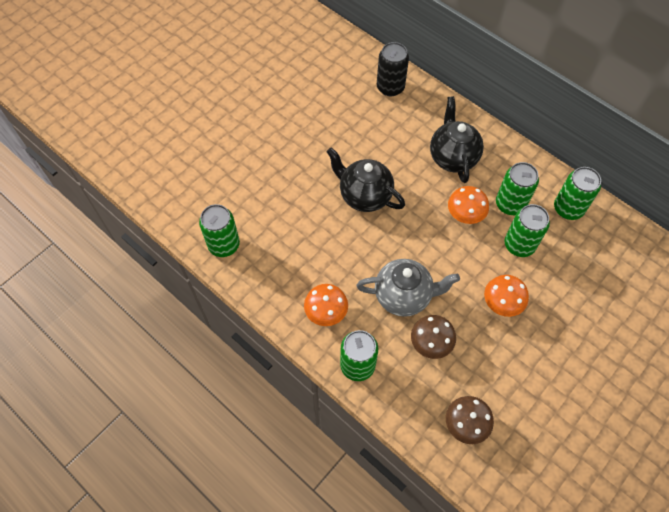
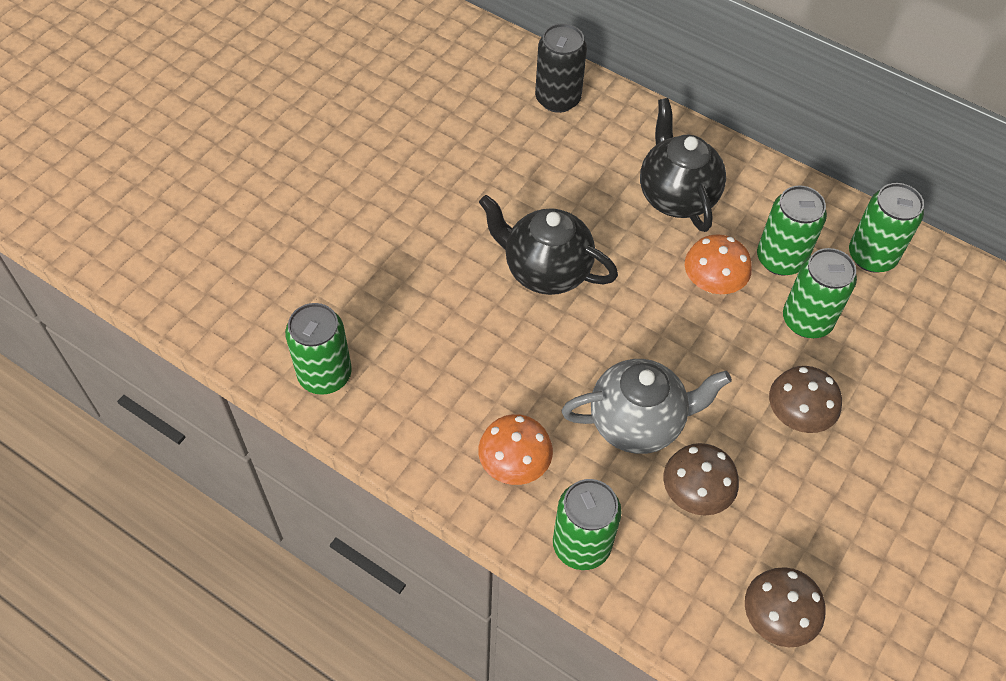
camera: 10 degrees left, 5 degrees down
orange mushroom [484,275,529,317] -> brown mushroom [769,366,842,433]

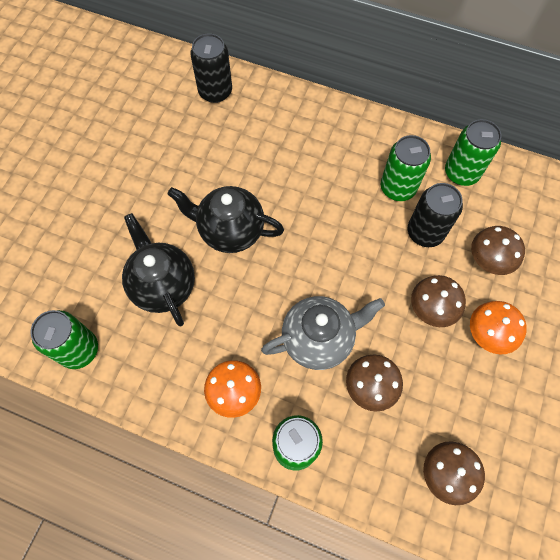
camera: 10 degrees left, 10 degrees up
black teapot [640,98,726,232] -> black teapot moved to [122,213,195,326]
orange mushroom [685,234,752,294] -> orange mushroom moved to [470,301,527,354]
green can [783,248,857,338] -> black can [408,183,463,247]
none -> brown mushroom [471,226,525,275]

